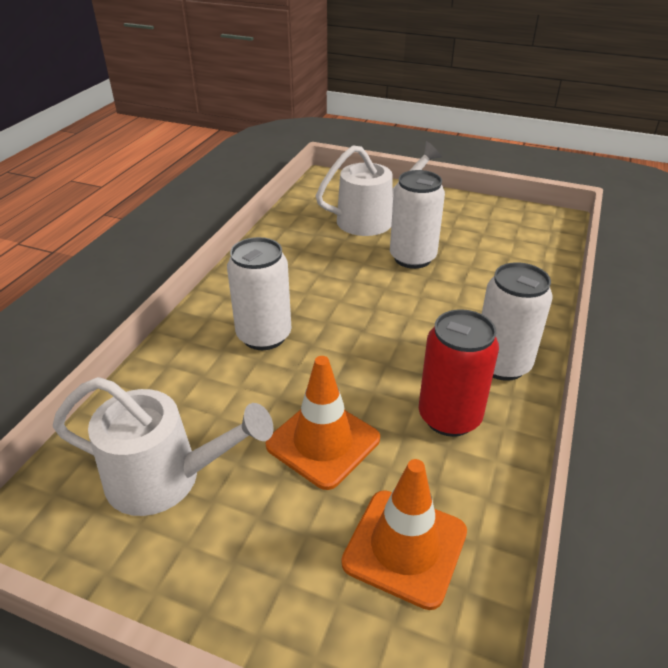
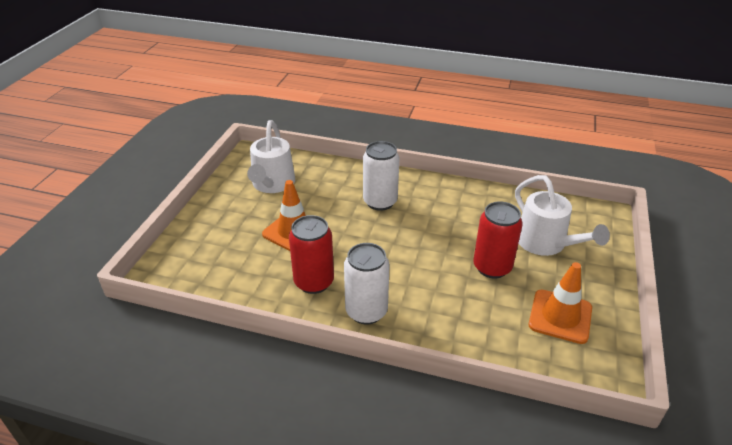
camera: 85 degrees right, 0 degrees up
orange traffic cone [341,459,467,610] -> orange traffic cone moved to [529,262,592,344]
white can [390,170,445,269] -> red can [473,201,523,278]

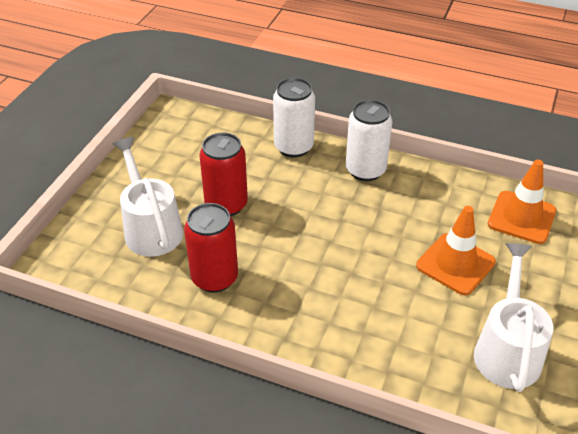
camera: 175 degrees left, 5 degrees up
red can [289,215,334,294] -> red can moved to [184,203,238,293]
white can [363,141,399,211] -> white can moved to [273,78,315,158]
orange traffic cone [529,262,592,344] -> orange traffic cone moved to [488,159,556,244]

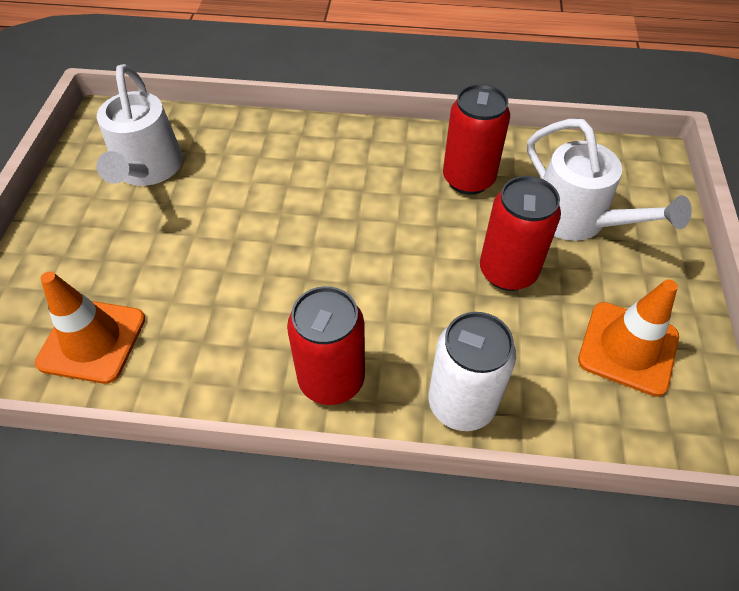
camera: 165 degrees right, 10 degrees up
white can [346,100,392,181] -> red can [287,286,365,405]
orange traffic cone [416,206,496,295] -> orange traffic cone moved to [578,280,679,397]

